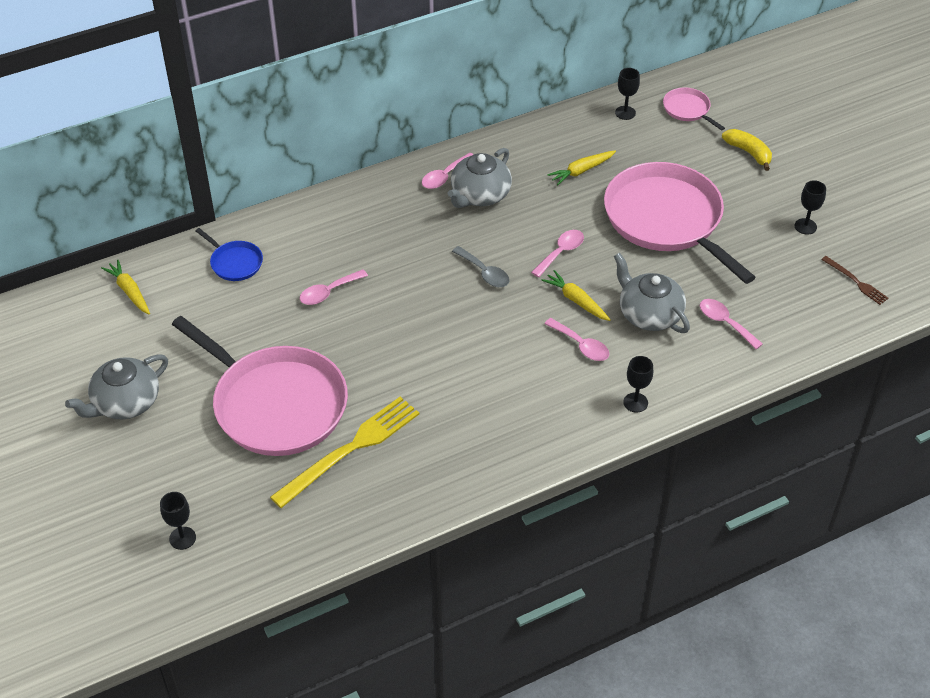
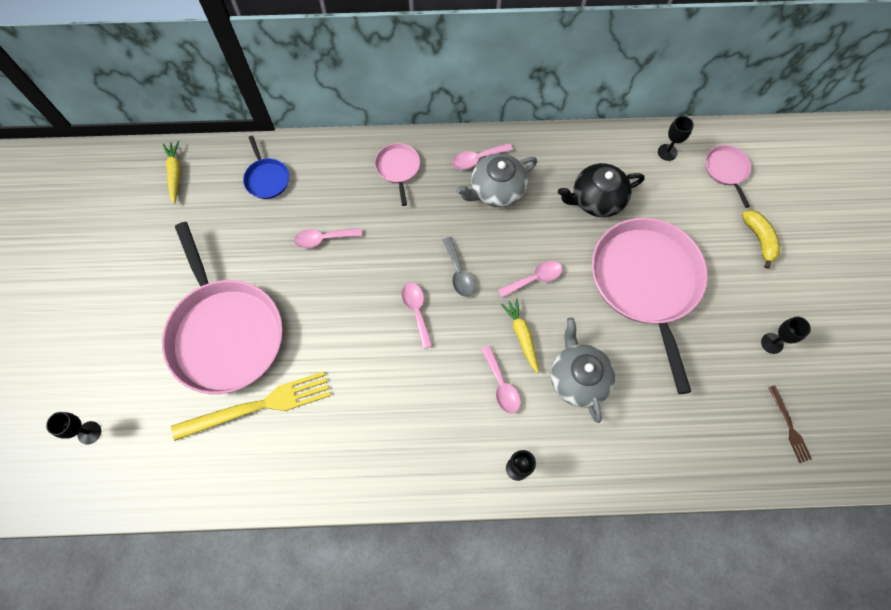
camera: 25 degrees right, 20 degrees up
grey teapot [65,354,168,419] -> none
yellow carrot [547,150,616,185] -> black teapot [558,163,645,217]
pink spoon [700,299,763,349] -> pink spoon moved to [401,282,433,349]
none -> pink pan [375,143,420,206]

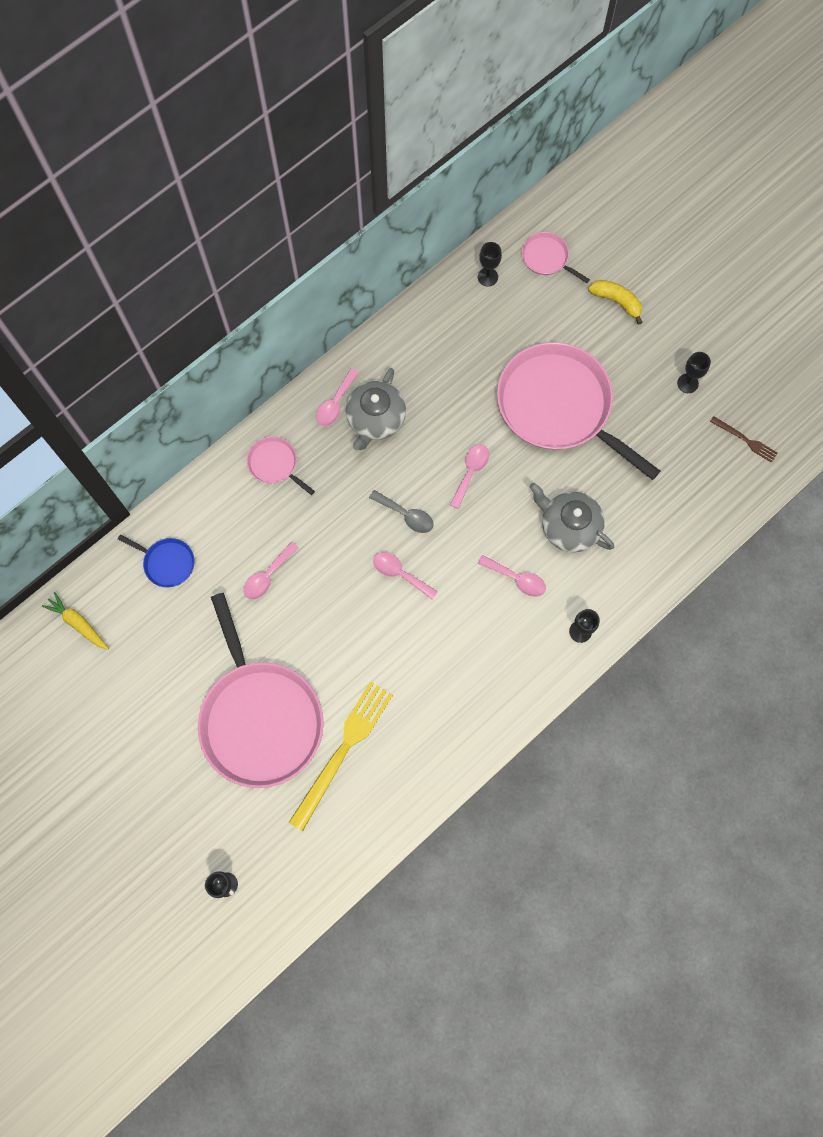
camera: 40 degrees left, 5 degrees up
pink pan [162,222,283,394] -> pink pan turned 45 degrees clockwise [198,593,324,788]
yellow carrot [501,298,539,373] -> none
black teapot [558,163,645,217] -> none

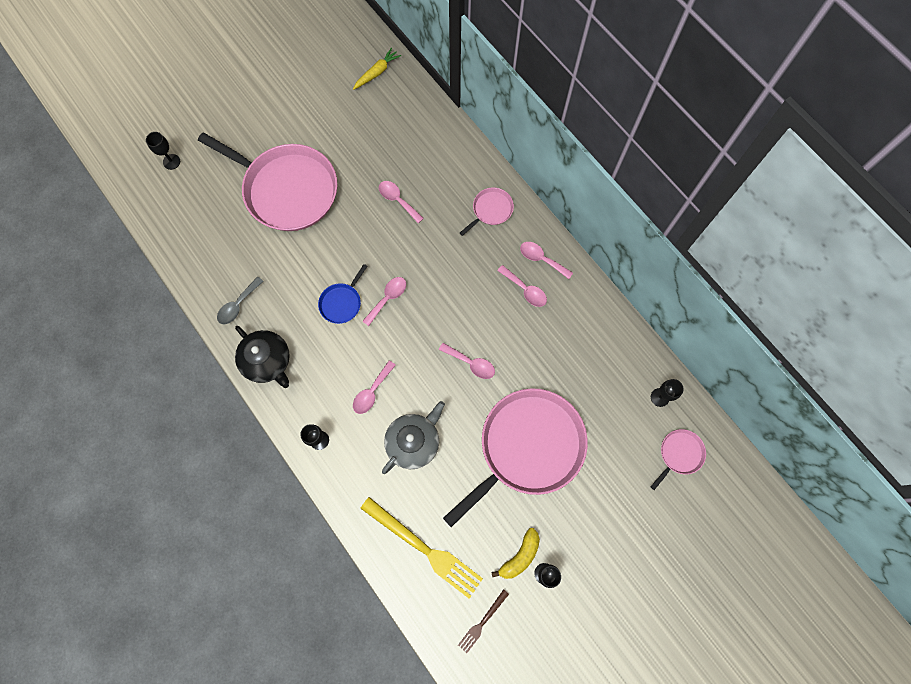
camera: 95 degrees right, 0 degrees up
blue pan [118,534,195,587] -> blue pan moved to [318,264,368,324]
pink pan [198,593,324,788] -> pink pan turned 135 degrees counterclockwise [198,132,337,231]
yellow fork [289,681,393,831] -> yellow fork moved to [360,497,483,599]
grey teapot [346,368,406,450] -> pink spoon [497,265,547,307]
grey spoon [369,490,434,533] -> grey spoon moved to [217,277,264,324]
yellow banana [588,280,643,325] -> yellow banana moved to [492,528,540,579]
none -> black teapot [235,326,290,388]

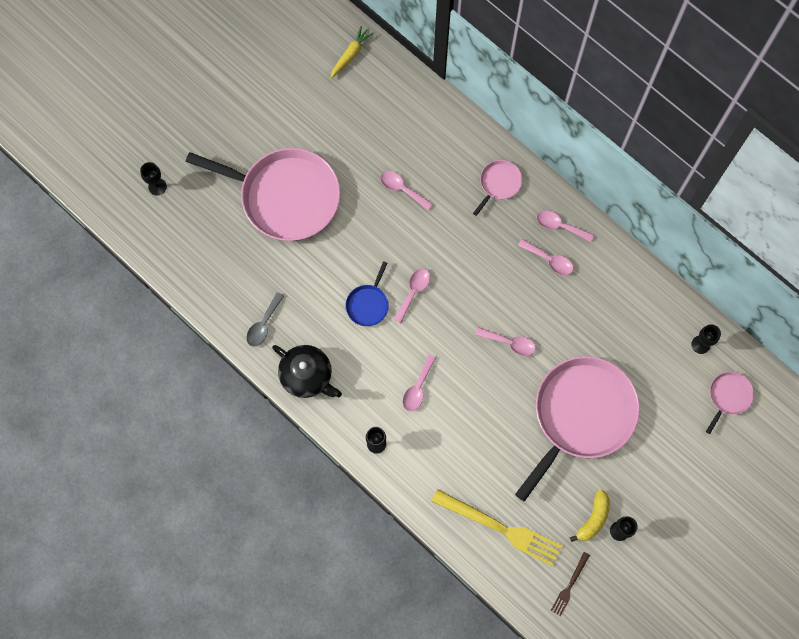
camera: 10 degrees left, 0 degrees up
grey teapot [382,401,445,474] -> none

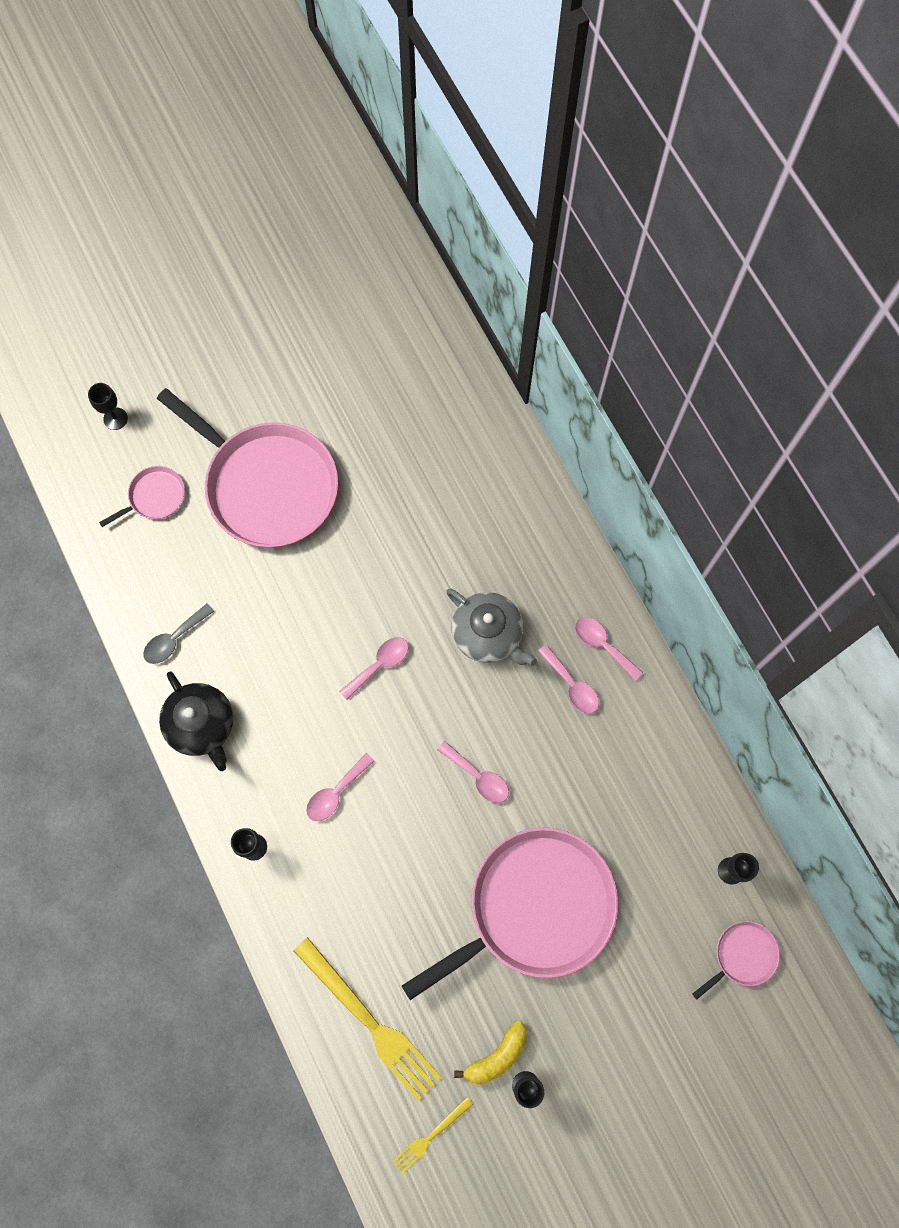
camera: 20 degrees right, 0 degrees up
yellow carrot [330,26,373,79] -> none
blue pan [345,261,389,326] -> none
pink spoon [380,171,433,210] -> none
pink pan [473,160,522,216] -> pink pan moved to [99,466,185,527]
brown fork [551,552,590,616] -> yellow fork [392,1097,473,1173]
none -> grey teapot [446,588,537,666]

